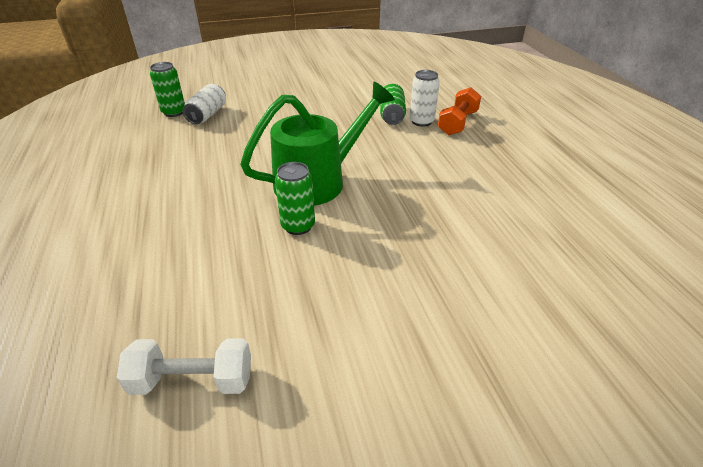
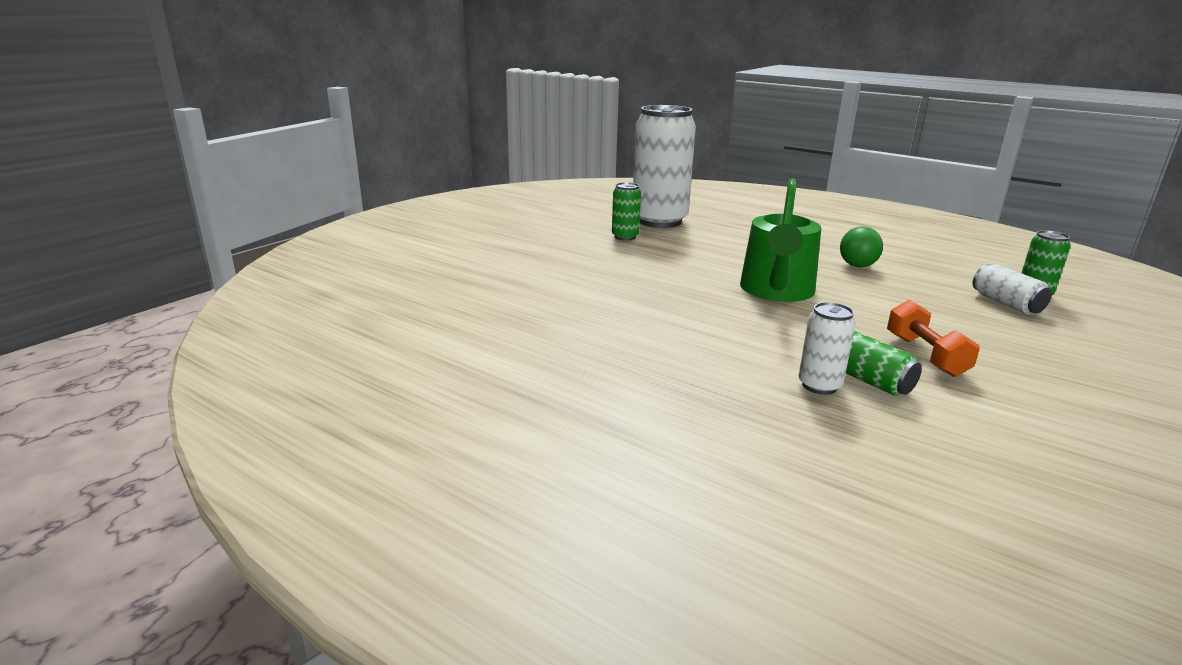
camera: 140 degrees right, 15 degrees down
white dumbbell [117,338,251,395] -> white can [633,105,696,228]
green can [275,162,315,235] -> green can moved to [612,182,641,241]
orange dumbbell [438,87,481,136] -> orange dumbbell moved to [887,300,980,377]
none -> green ball [840,227,883,267]

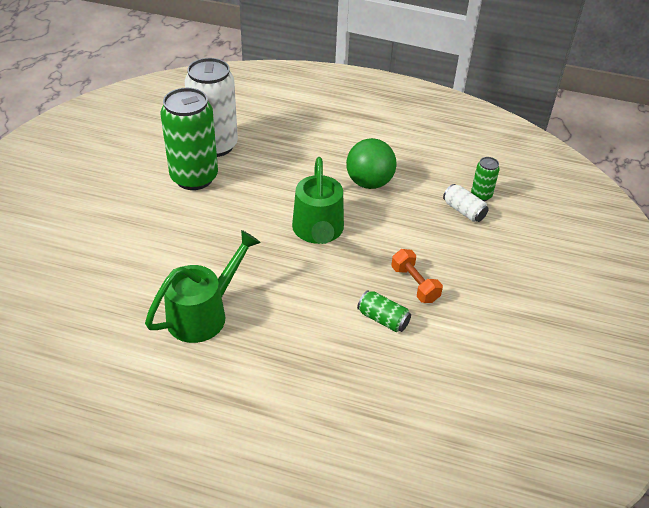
camera: 20 degrees left, 20 degrees up
green can [612,182,641,241] -> green can [160,88,218,190], size x2.22
white can [798,302,856,395] -> none
green ball [840,227,883,267] -> green ball [346,138,397,189], size x1.70
none -> green watering can [145,230,261,343]

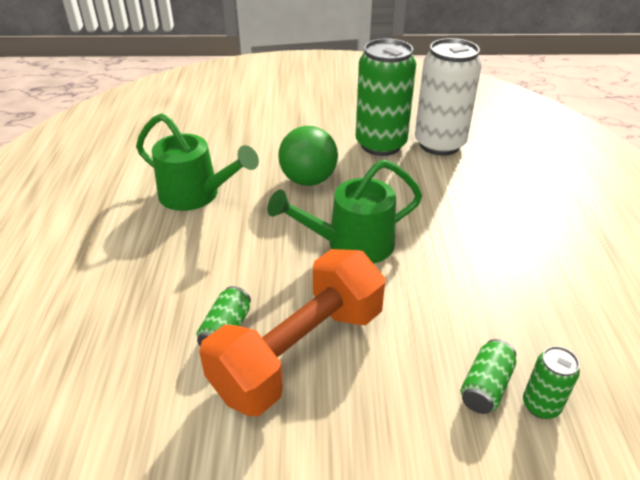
camera: 75 degrees right, 5 degrees down
green ball [346,138,397,189] -> green ball moved to [278,126,338,186]
orange dumbbell [391,249,443,303] -> orange dumbbell [199,249,386,416], size x2.19
white can [443,184,489,222] -> green can [460,339,516,414]

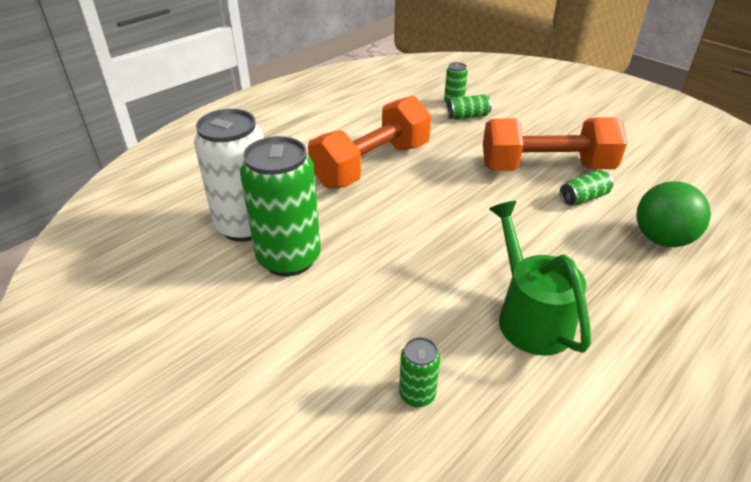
camera: 135 degrees left, 0 degrees up
green watering can [267,160,422,264] -> none
green ball [278,126,338,186] -> green ball moved to [637,181,711,247]
none -> orange dumbbell [308,96,431,188]
none -> green can [399,337,440,407]

